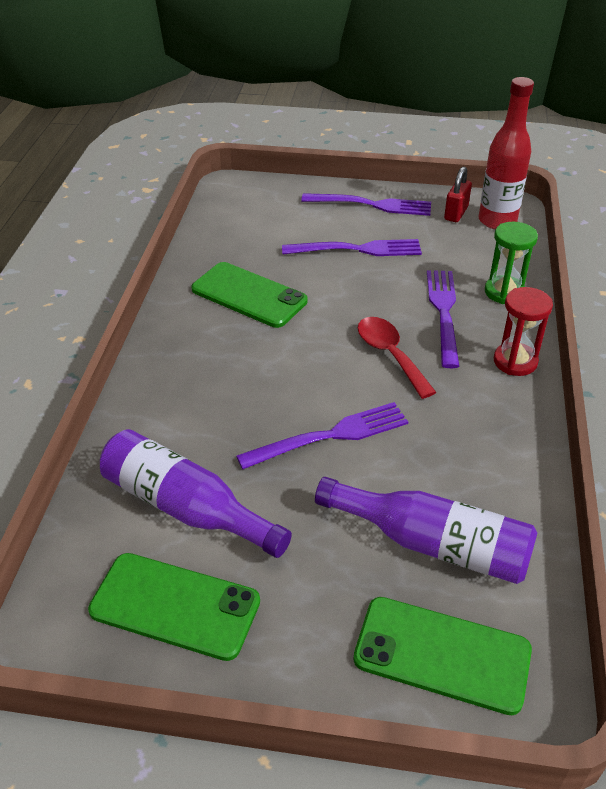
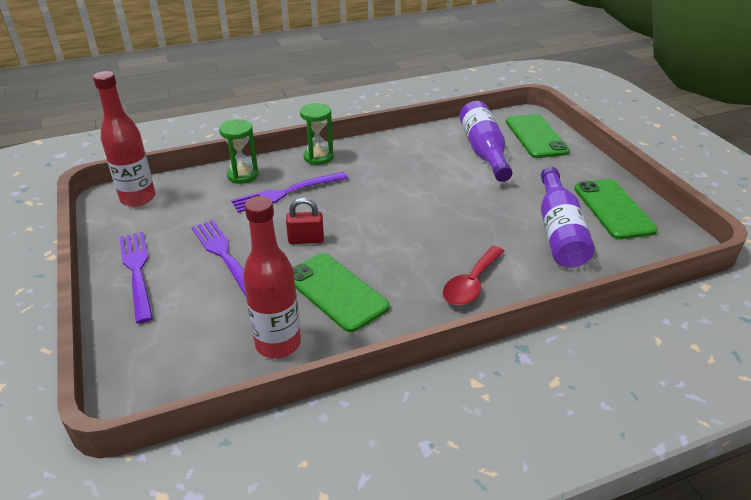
camera: 120 degrees left, 5 degrees down
green phone [191,262,308,328] -> green phone turned 45 degrees counterclockwise [293,253,390,332]
purple fork [236,402,408,469] -> none
red spoon [358,317,437,399] -> red spoon moved to [443,246,505,306]
red padlock [444,166,472,222] -> red padlock moved to [286,198,324,244]
red hourglass [494,287,553,376] -> green hourglass [300,103,334,165]
none -> red bottle [243,196,301,358]

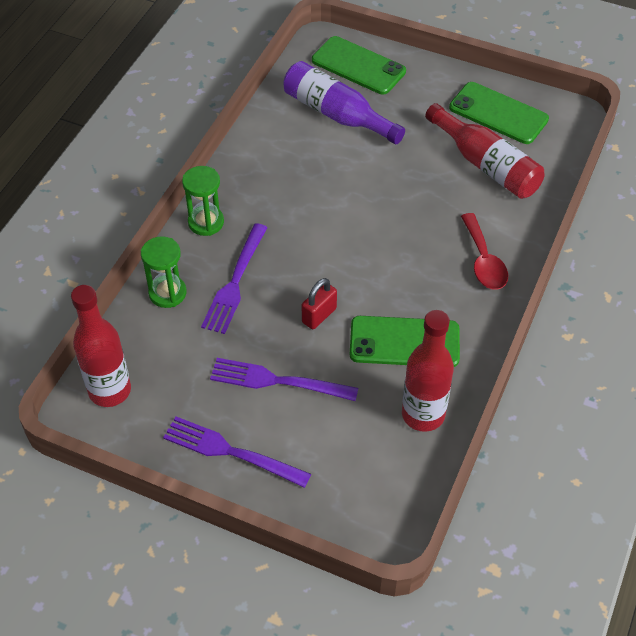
camera: 45 degrees left, 15 degrees up
purple bottle [541,167,595,268] -> red bottle [425,103,544,199]

